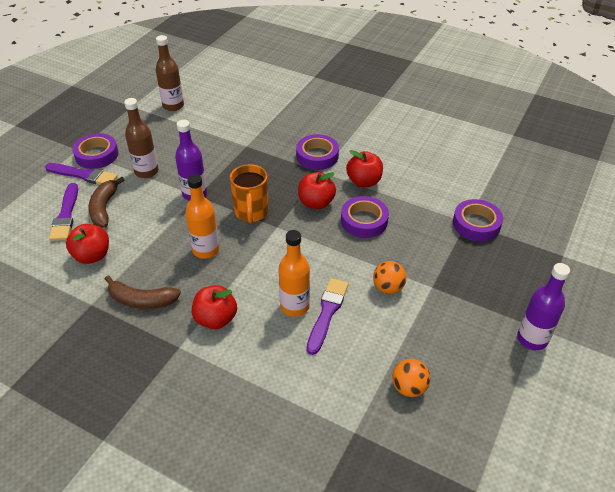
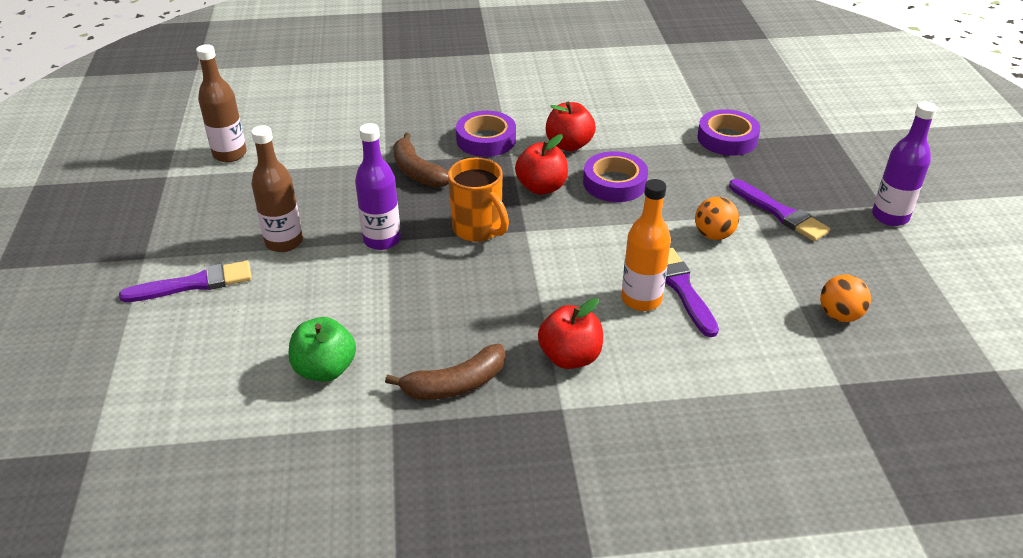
camera: 35 degrees left, 5 degrees down
purple brush [49,183,78,241] -> purple brush moved to [729,179,830,241]
red apple [66,224,109,264] -> green apple [289,317,356,382]
purple tape [72,133,118,169] -> none
brown banana [89,177,124,228] -> brown banana moved to [393,133,449,187]
orange bottle [185,174,219,259] -> none

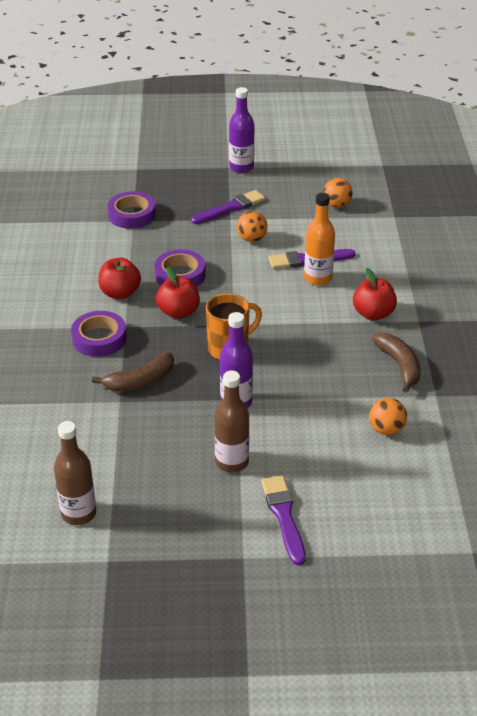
camera: 85 degrees left, 0 degrees up
green apple [289,317,356,382] -> orange ball [369,398,407,435]

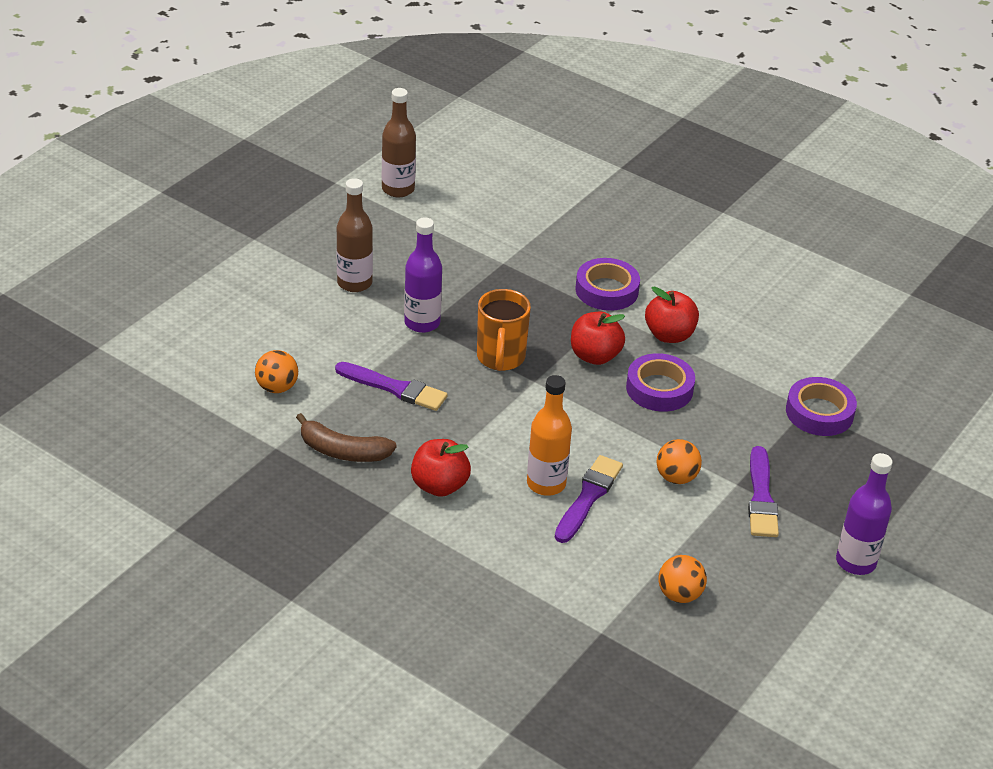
camera: 125 degrees right, 0 degrees up
brown banana [92,352,174,392] -> none
purple brush [261,475,306,565] -> purple brush moved to [335,362,448,411]

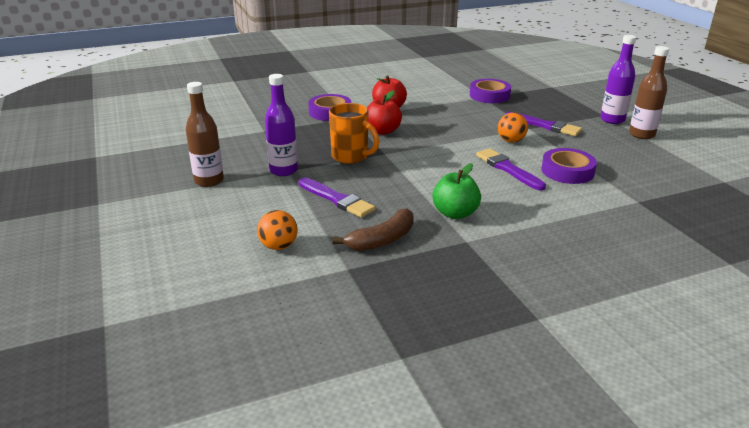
camera: 55 degrees left, 10 degrees down
purple brush [335,362,448,411] -> purple brush turned 75 degrees clockwise [298,177,375,218]
brown bottle [382,88,416,197] -> brown bottle moved to [629,46,669,139]
red apple [411,439,471,497] -> green apple [432,163,481,219]
orange bottle [527,375,572,496] -> none
purple tape [626,353,695,412] -> purple tape moved to [541,148,597,184]
orange ball [658,555,707,603] -> none

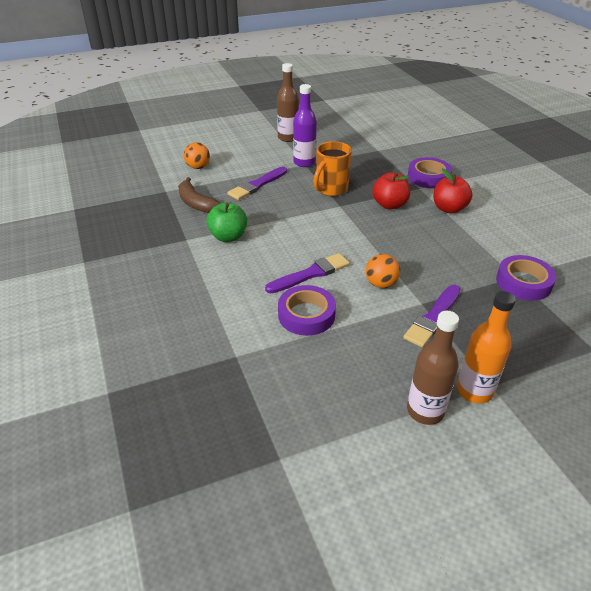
camera: 90 degrees right, 10 degrees up
purple bottle [600,35,636,124] -> orange bottle [457,291,516,404]

